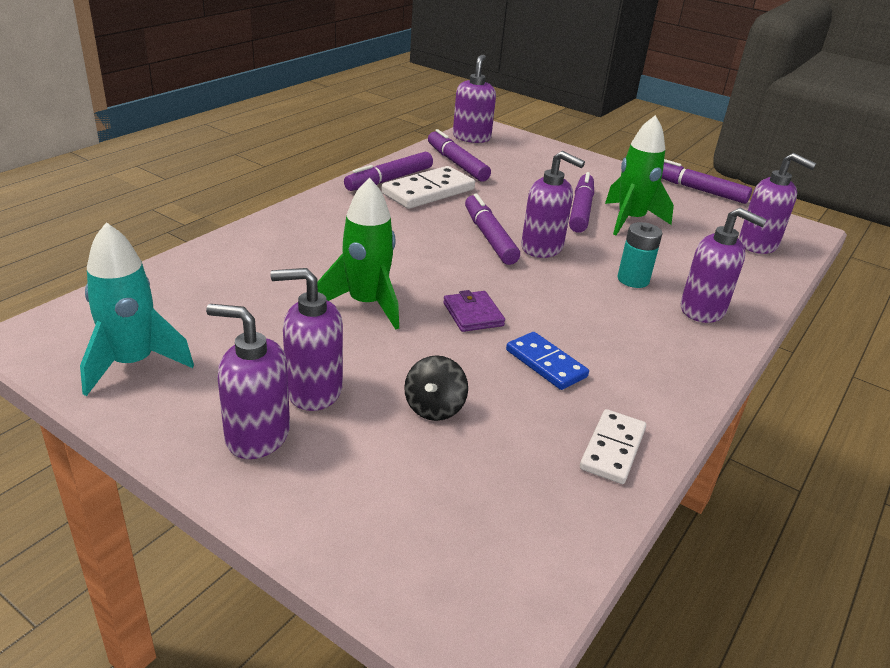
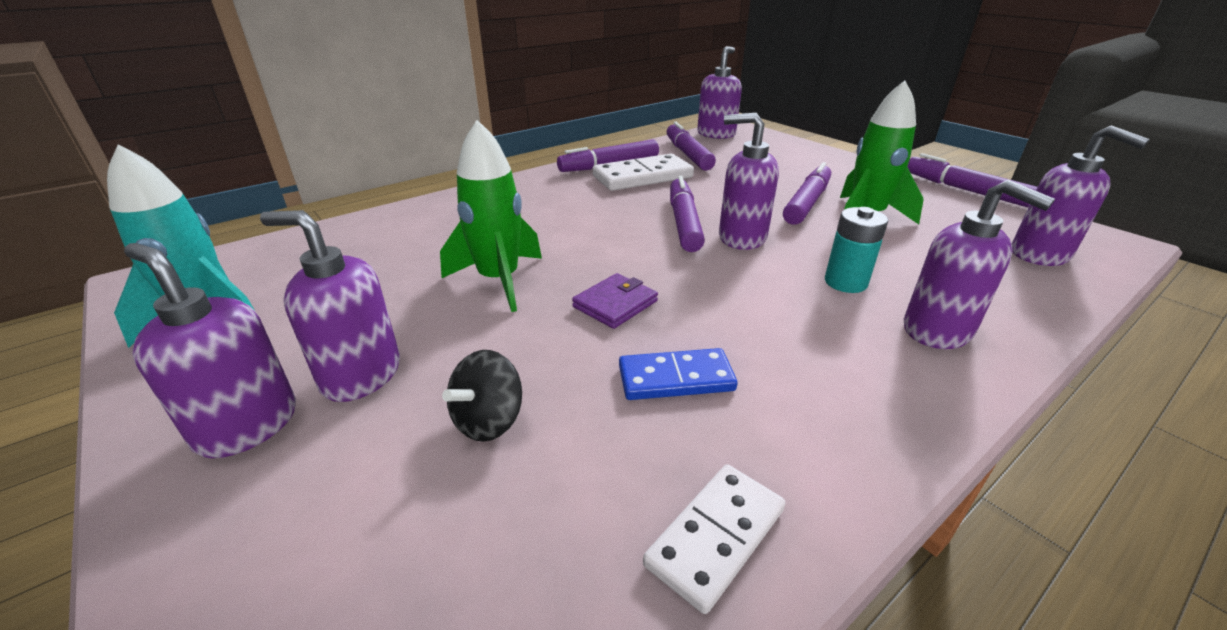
camera: 20 degrees right, 0 degrees up
purple wallet [443,290,505,332] -> purple wallet turned 45 degrees clockwise [572,273,658,329]
blue domino [506,332,589,390] -> blue domino turned 75 degrees counterclockwise [619,348,738,400]
purple soap dispenser [521,151,585,258] -> purple soap dispenser turned 150 degrees clockwise [719,113,779,250]

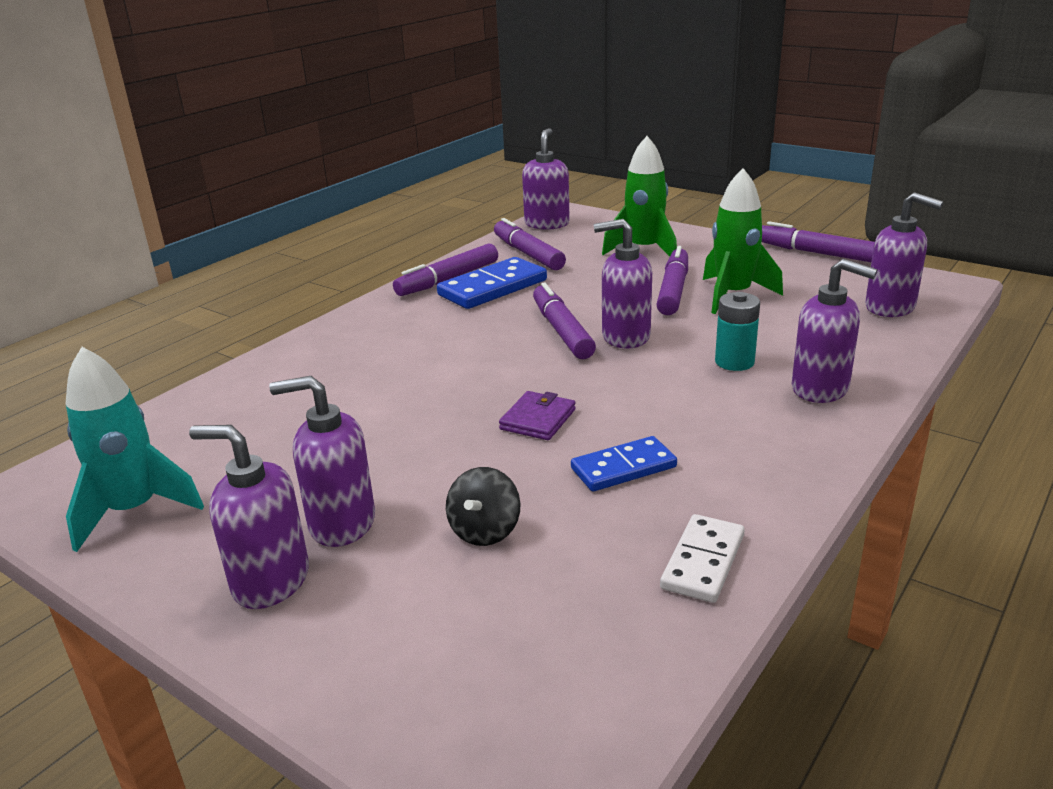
camera: 15 degrees left, 5 degrees down
green rocket [440,120,542,312] -> green rocket moved to [602,136,677,257]
white domino [593,154,694,191] -> blue domino [437,257,547,309]

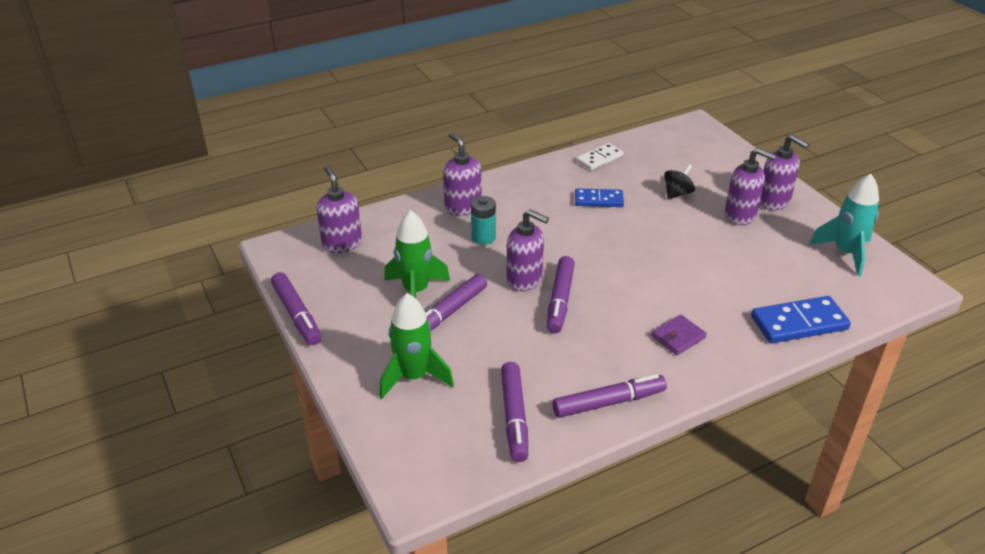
camera: 155 degrees left, 10 degrees up
blue domino [437,257,547,309] -> blue domino moved to [751,296,851,343]
purple wallet [499,391,576,440] -> purple wallet moved to [651,315,707,355]
purple soap dispenser [522,128,570,230] -> none

